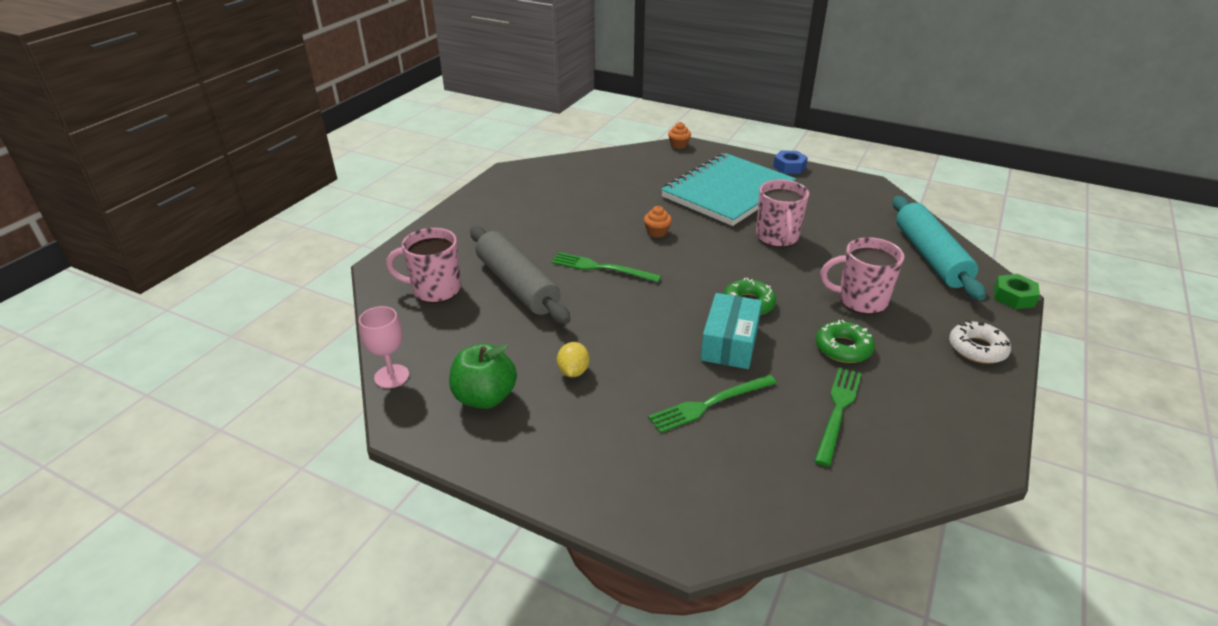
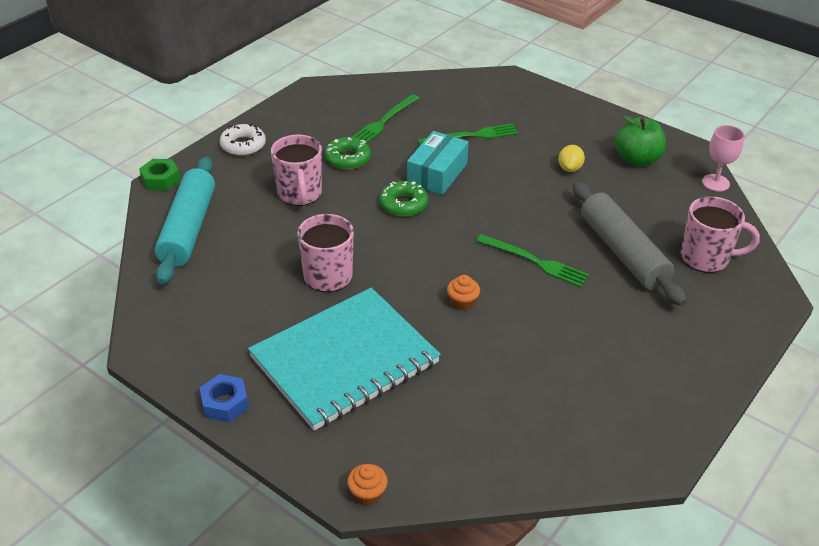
camera: 170 degrees left, 5 degrees up
pink mug [820,237,904,314] -> pink mug turned 60 degrees clockwise [271,135,322,206]

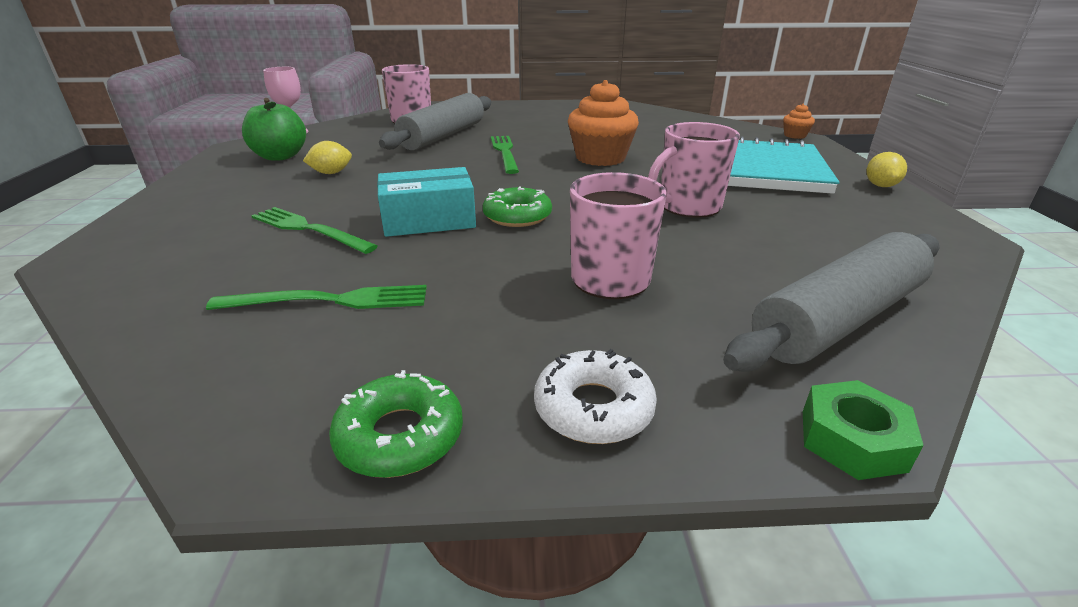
camera: 130 degrees left, 10 degrees down
turquoise rolling pin [155,157,215,285] -> grey rolling pin [723,232,939,371]
blue nut [200,374,249,422] -> yellow lemon [867,152,907,187]
green donut [325,137,371,170] -> green donut moved to [329,370,463,478]
orange cupcake [447,275,480,311] -> orange cupcake [568,80,639,166], size x2.11

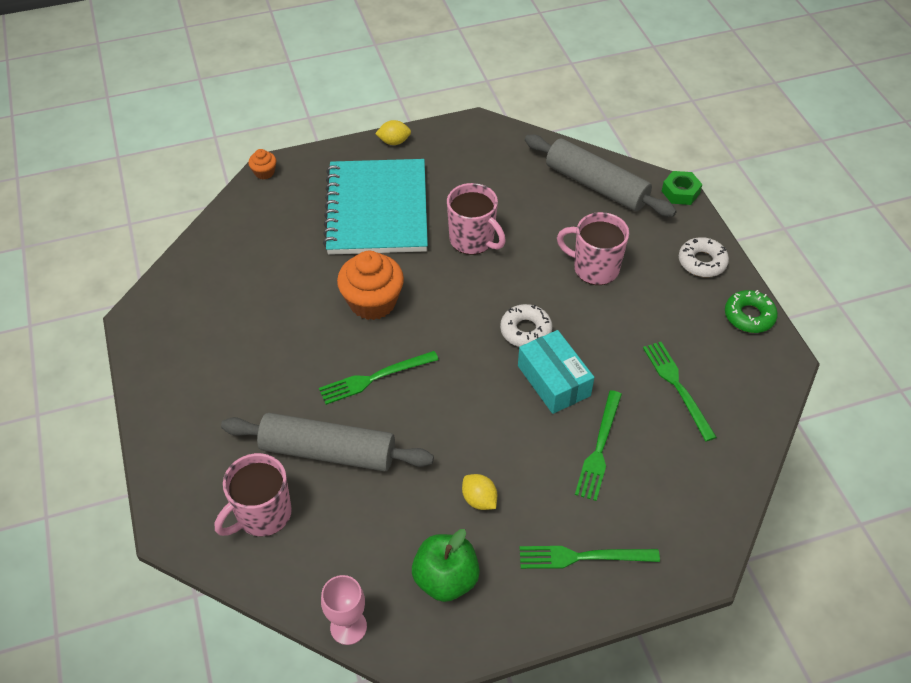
camera: 105 degrees left, 20 degrees up
green donut [483,186,552,227] -> white donut [500,304,553,347]
none -> green fork [520,546,660,569]

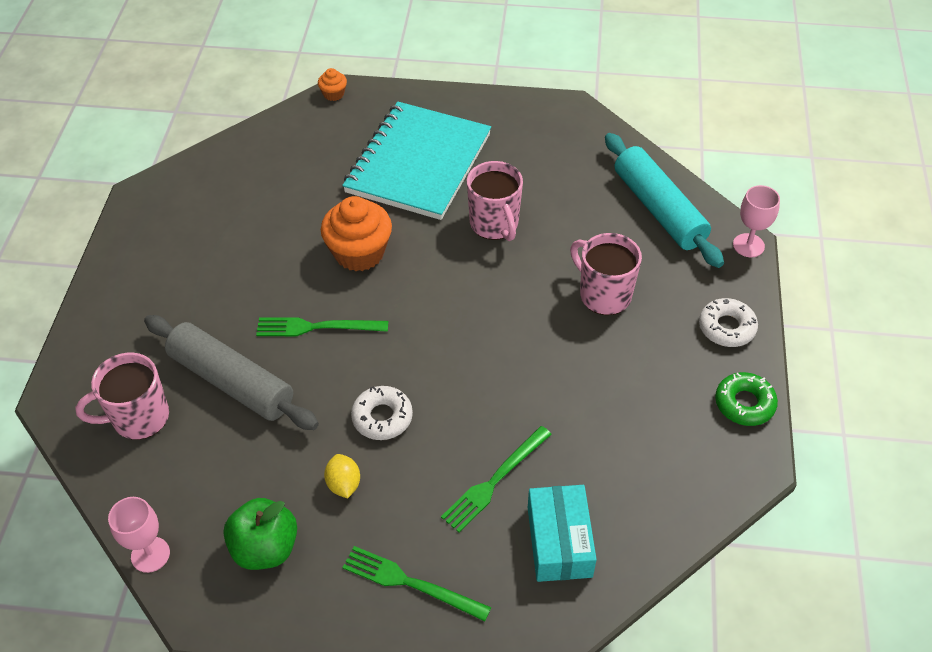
camera: 25 degrees right, 0 degrees up
yellow lemon [375,120,411,145] -> none
white donut [500,304,553,347] -> white donut moved to [351,386,413,440]
turquoise box [518,330,594,414] -> turquoise box moved to [528,485,597,582]
grey rolling pin [525,134,677,217] -> turquoise rolling pin [605,133,724,268]
green fork [643,342,717,442] -> none
green nut [662,171,702,205] -> pink goblet [733,185,780,257]

